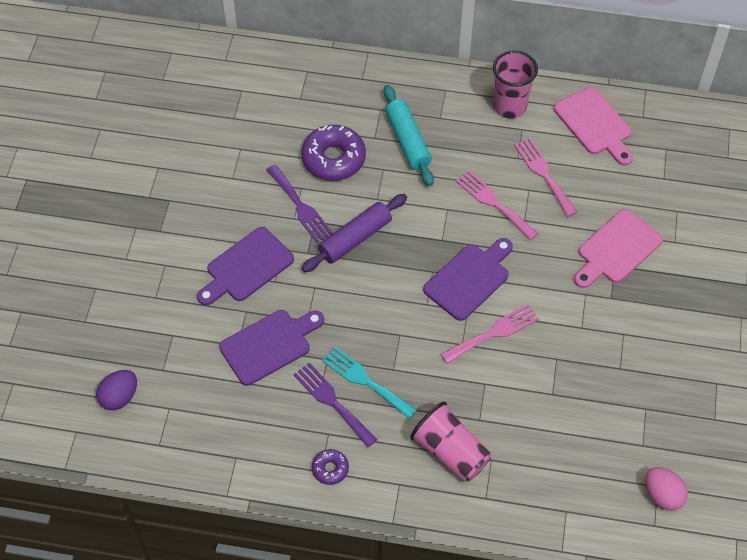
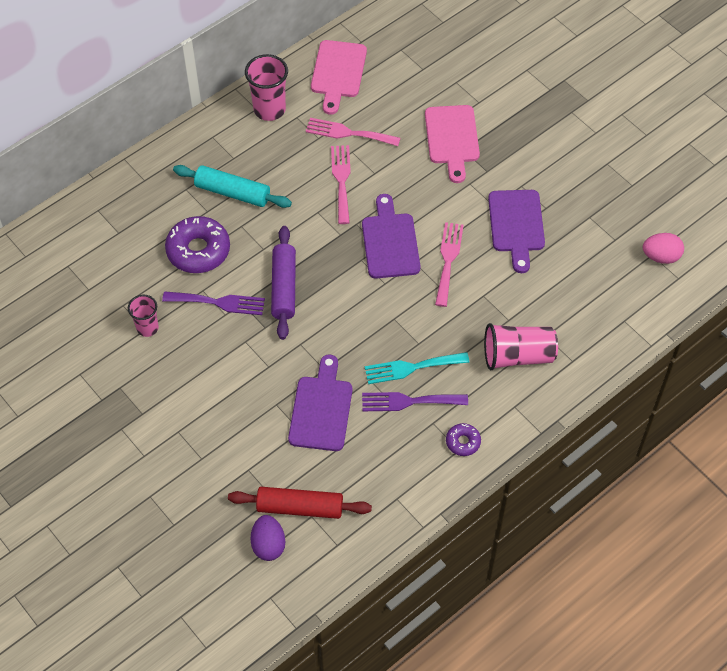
camera: 50 degrees left, 0 degrees up
purple cutting board [197,227,294,306] -> purple cutting board moved to [488,190,545,273]
pink fork [456,170,539,240] -> pink fork turned 90 degrees clockwise [331,145,351,224]
pink cutting board [554,87,633,165] -> pink cutting board turned 90 degrees clockwise [311,40,367,115]
none -> pink cup [128,295,159,337]
none -> red rolling pin [228,487,372,519]

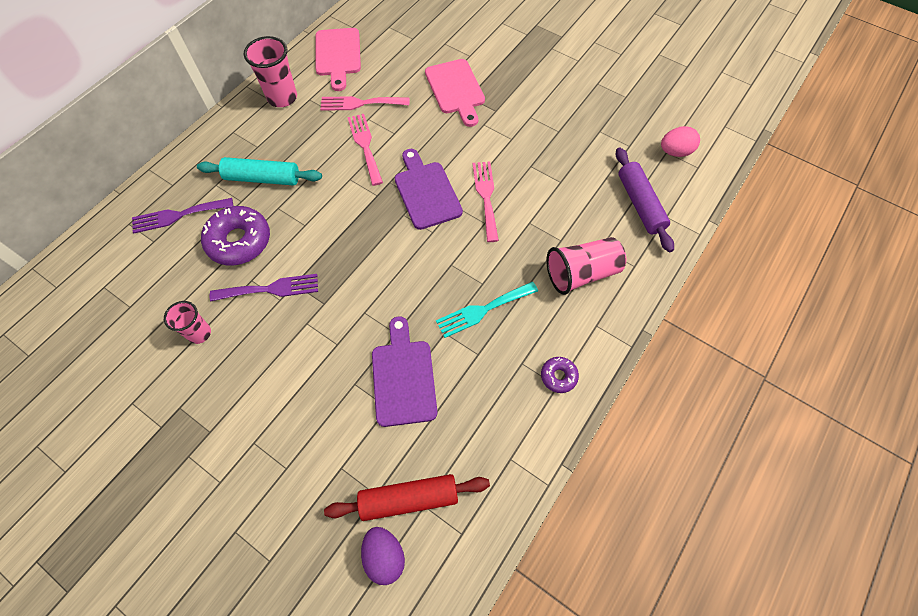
camera: 15 degrees left, 5 degrees up
purple rolling pin [271,226,296,340] -> purple rolling pin moved to [616,147,674,252]
purple fork [362,392,468,411] -> purple fork moved to [132,198,233,233]
purple cutting board [488,190,545,273] -> none

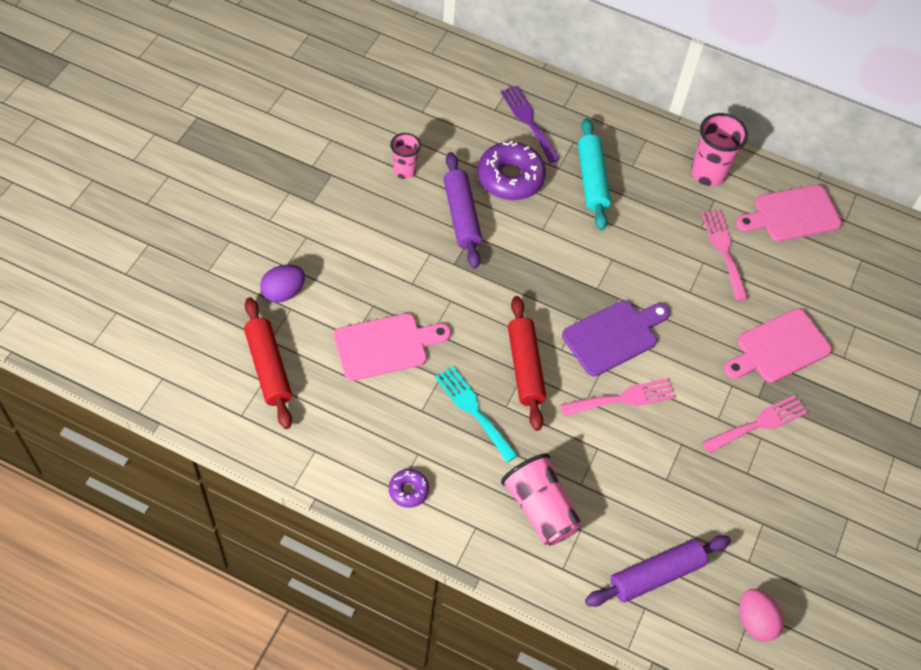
camera: 75 degrees right, 5 degrees down
purple fork [210,274,318,302] -> purple rolling pin [444,152,482,269]
pink fork [347,114,383,186] -> pink fork moved to [702,395,808,454]
purple egg [361,527,405,585] -> purple egg moved to [260,265,305,303]
purple cutting board [372,316,437,427] -> pink cutting board [334,313,451,381]
none -> red rolling pin [508,296,546,431]

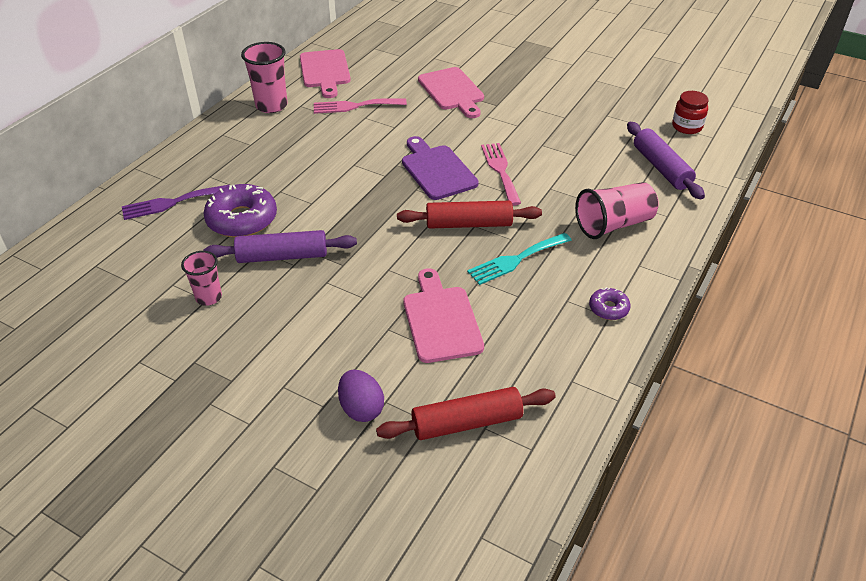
camera: 80 degrees left, 15 degrees down
turquoise rolling pin [578,118,611,230] -> none
pink fork [702,395,808,454] -> none
pink egg [740,589,784,642] -> red jar [672,91,709,134]

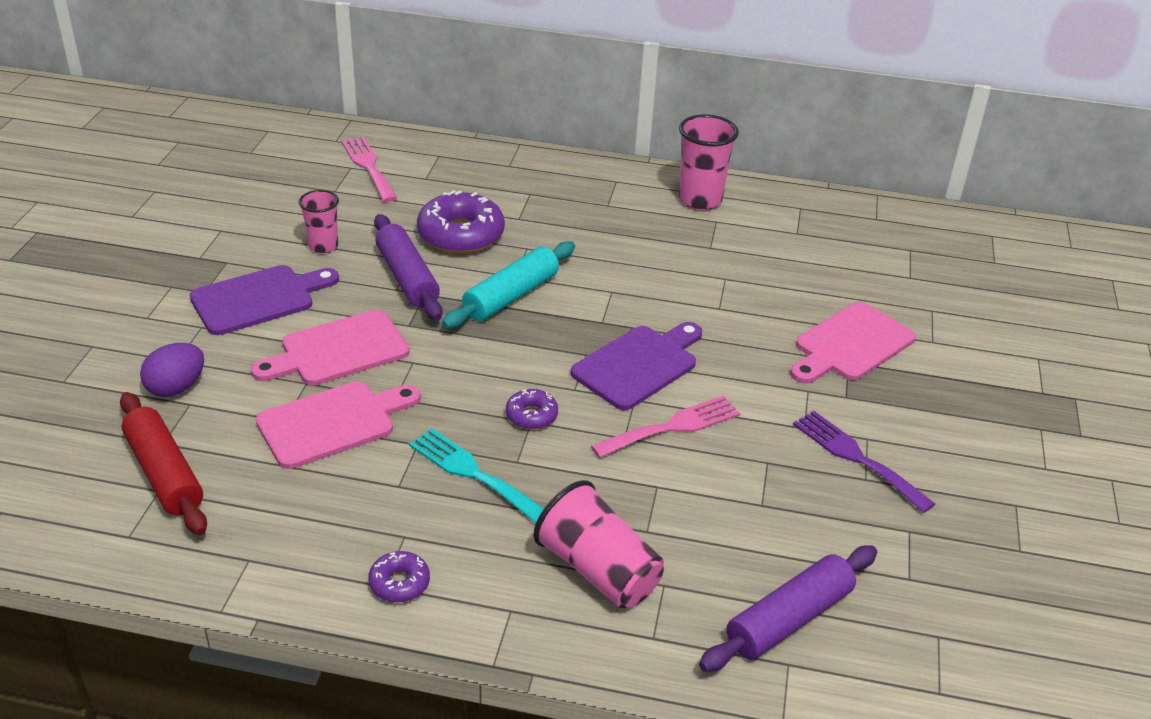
camera: 70 degrees right, 5 degrees down
purple fork [122,185,230,220] -> purple fork moved to [793,411,935,513]
pink cutting board [300,49,351,98] -> pink cutting board moved to [251,310,410,385]
pink fork [314,98,407,114] -> pink fork moved to [342,137,397,202]
red rolling pin [397,201,542,229] -> purple donut [506,389,558,429]
red jar [672,91,709,134] -> none
none -> purple cutting board [189,265,339,335]
none -> turquoise rolling pin [442,241,575,328]

